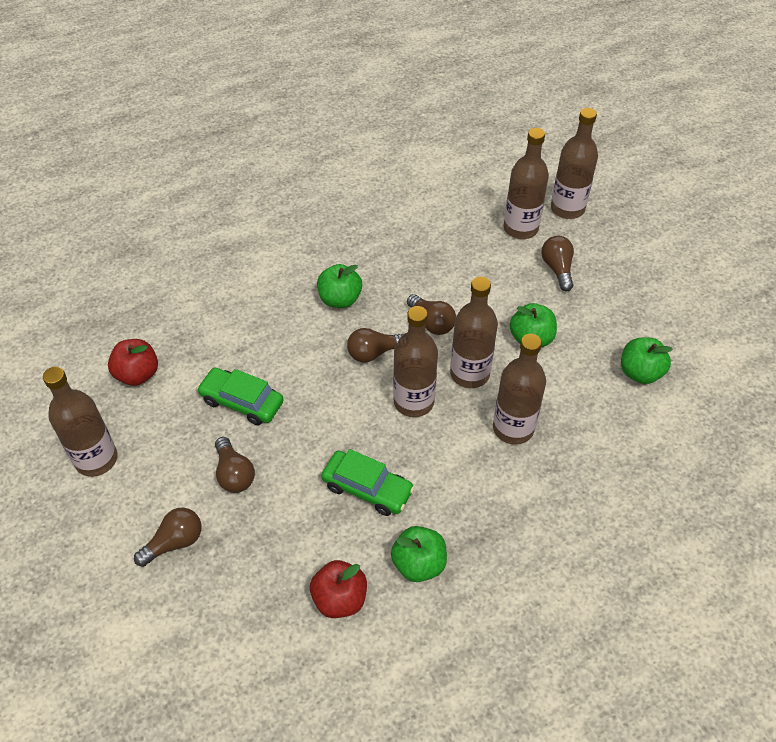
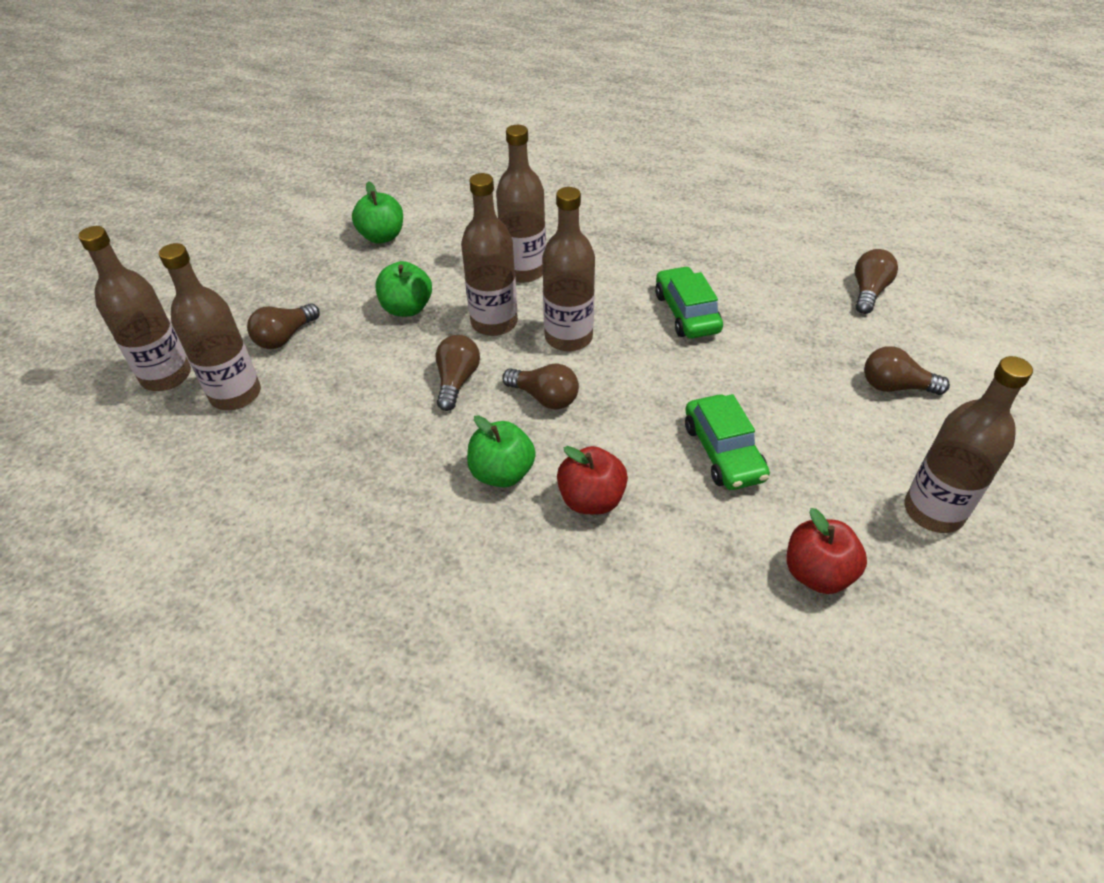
camera: 130 degrees left, 5 degrees down
brown light bulb [215,437,255,493] -> brown light bulb moved to [855,249,898,314]
red apple [310,560,367,618] -> red apple moved to [557,446,628,514]
green apple [391,526,447,582] -> none

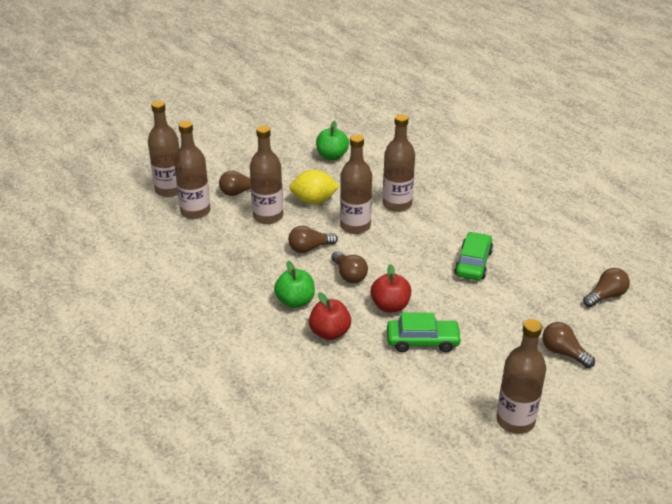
camera: 30 degrees right, 10 degrees down
green apple [375,261,432,317] -> yellow lemon [289,170,340,204]
brown light bulb [436,335,480,411] -> brown light bulb turned 150 degrees counterclockwise [288,226,338,253]
brown bottle [542,187,595,351] -> brown bottle moved to [250,125,283,224]
green car [685,394,770,490] -> green car turned 105 degrees counterclockwise [387,313,462,352]
red apple [786,508,867,594] -> red apple moved to [371,264,411,312]

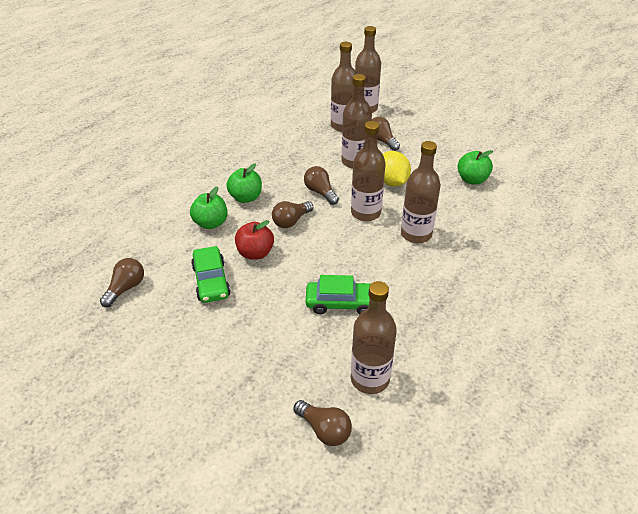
camera: 75 degrees right, 5 degrees up
red apple [309,292,351,340] -> green apple [190,187,228,229]
brown bottle [496,319,546,434] -> brown bottle moved to [351,281,397,394]
brown light bulb [542,322,595,368] -> brown light bulb moved to [100,258,144,307]

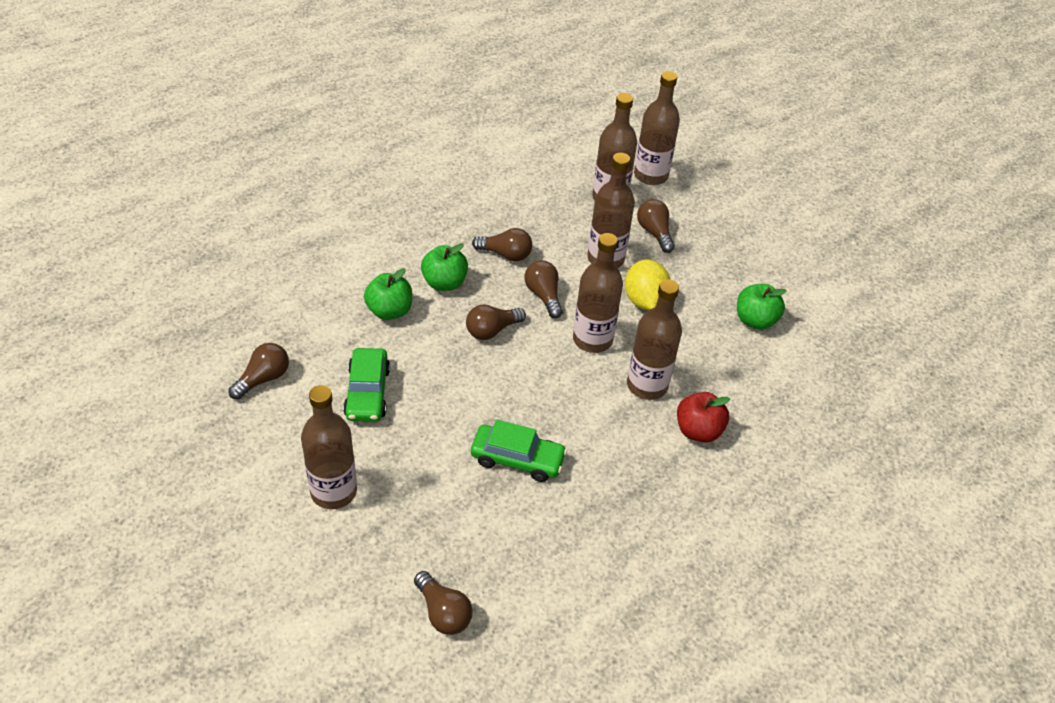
camera: 10 degrees right, 5 degrees up
red apple [235,220,274,260] -> red apple moved to [677,392,730,443]
brown bottle [351,281,397,394] -> brown bottle moved to [301,385,357,509]
none -> brown light bulb [472,228,532,261]

